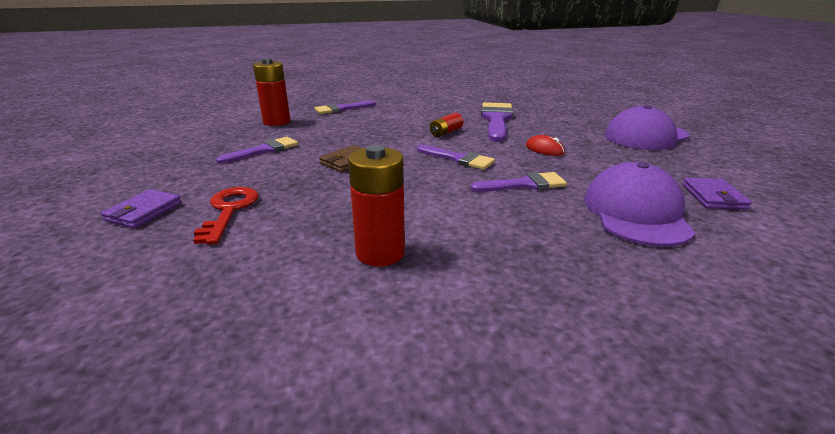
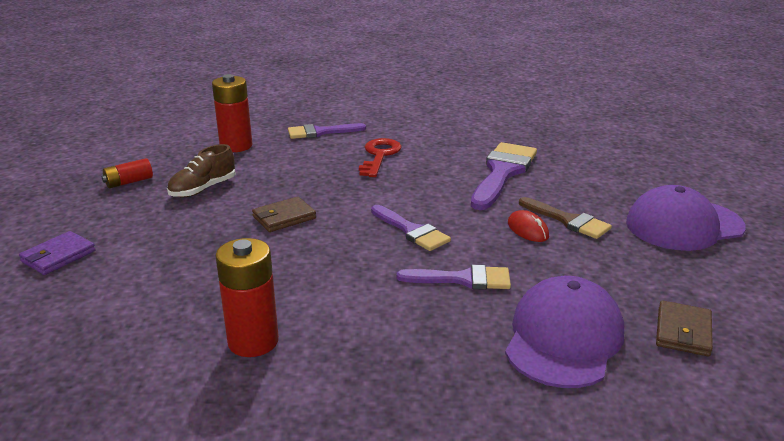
camera: 15 degrees right, 0 degrees up
red key [193,187,259,245] -> red key moved to [359,138,402,177]
purple brush [216,137,298,164] -> brown shoe [167,144,236,197]
red battery [430,113,464,137] -> red battery moved to [102,158,153,188]
purple wallet [682,177,752,210] -> brown wallet [656,300,713,357]
none -> brown brush [519,197,612,239]

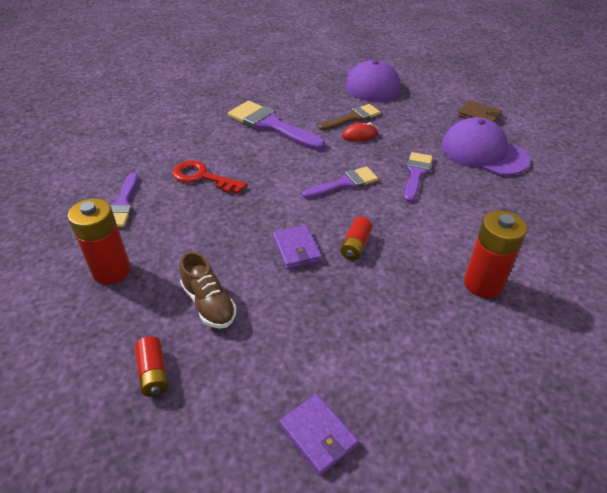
camera: 75 degrees left, 15 degrees up
brown wallet [252,196,316,232] -> purple wallet [273,225,322,269]
none -> red battery [340,217,373,260]

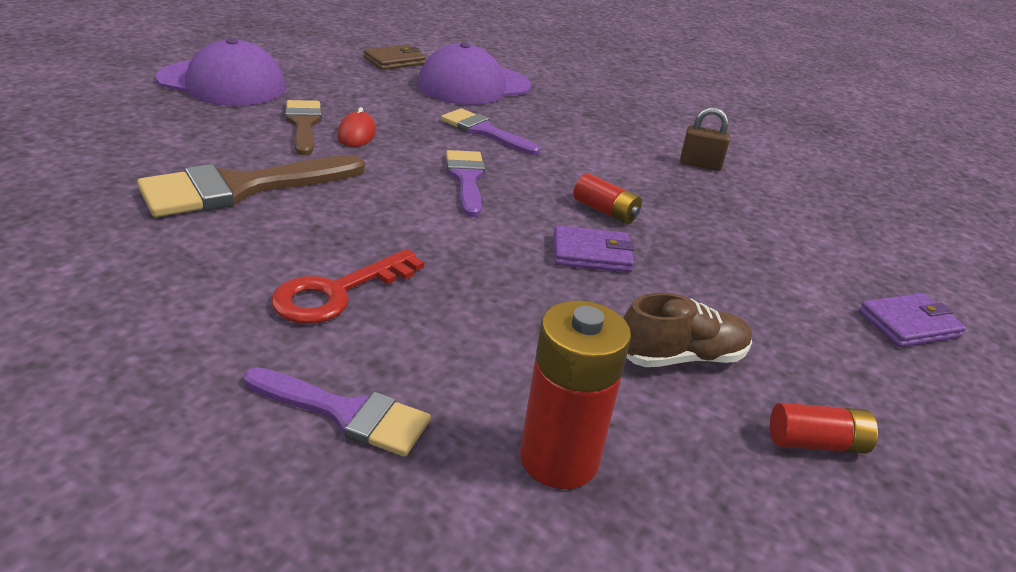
camera: 75 degrees left, 10 degrees down
purple brush [228,101,325,151] -> brown brush [137,155,365,217]
red battery [464,210,527,298] -> brown padlock [680,107,730,171]

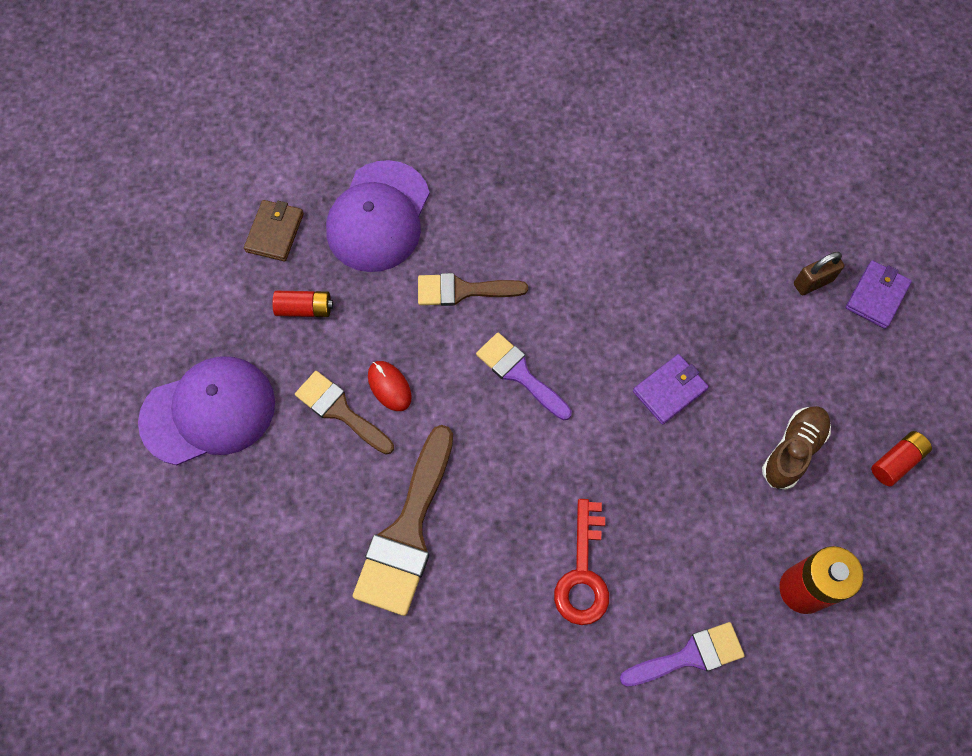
camera: 35 degrees left, 35 degrees up
purple brush [441,108,540,155] -> brown brush [418,273,528,306]
red battery [573,173,642,224] -> red battery moved to [272,291,333,317]
brown padlock [680,107,730,171] -> brown padlock moved to [794,252,844,295]

